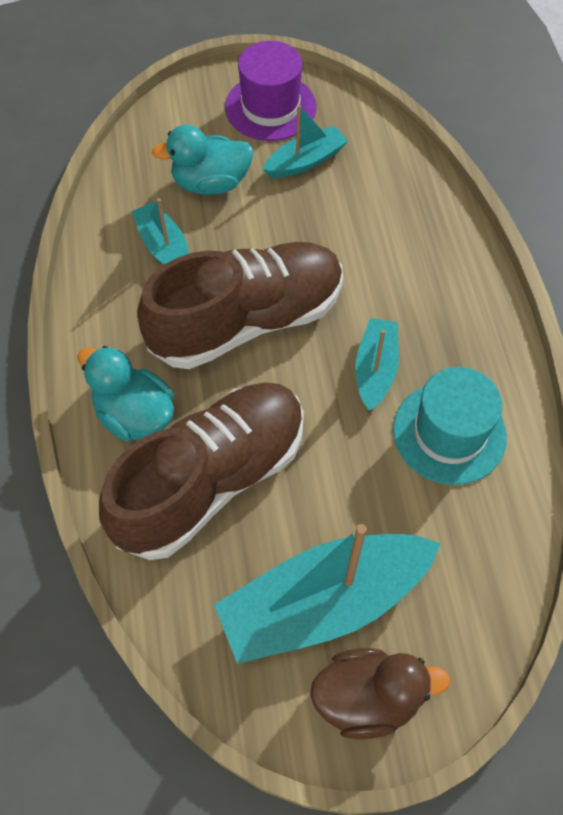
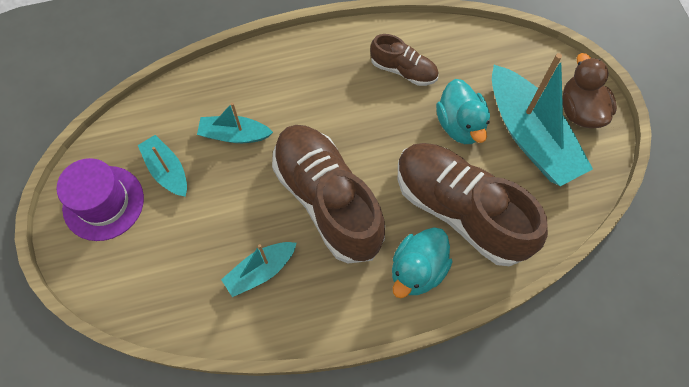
camera: 95 degrees left, 5 degrees up
turquoise duck [152,125,254,195] -> turquoise duck moved to [436,79,490,144]
turquoise boat [355,318,399,411] -> turquoise boat moved to [197,102,273,143]
turquoise hat [393,367,507,485] -> brown shoe [370,34,439,86]

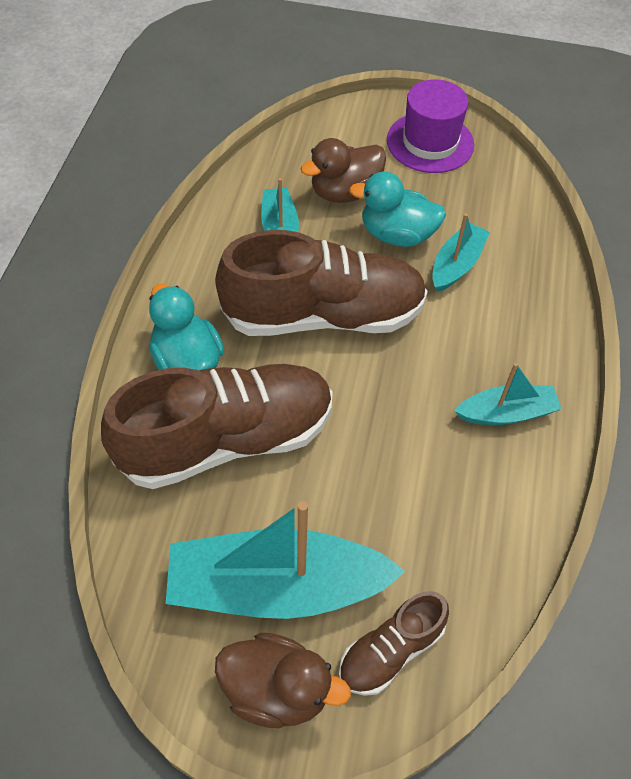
camera: 115 degrees right, 10 degrees down
turquoise boat [138,135,187,197] -> turquoise boat moved to [454,363,562,425]
brown shoe [370,34,439,86] -> brown shoe moved to [339,591,449,696]
turquoise duck [436,79,490,144] -> turquoise duck moved to [349,172,446,247]
none -> brown duck [300,138,386,203]

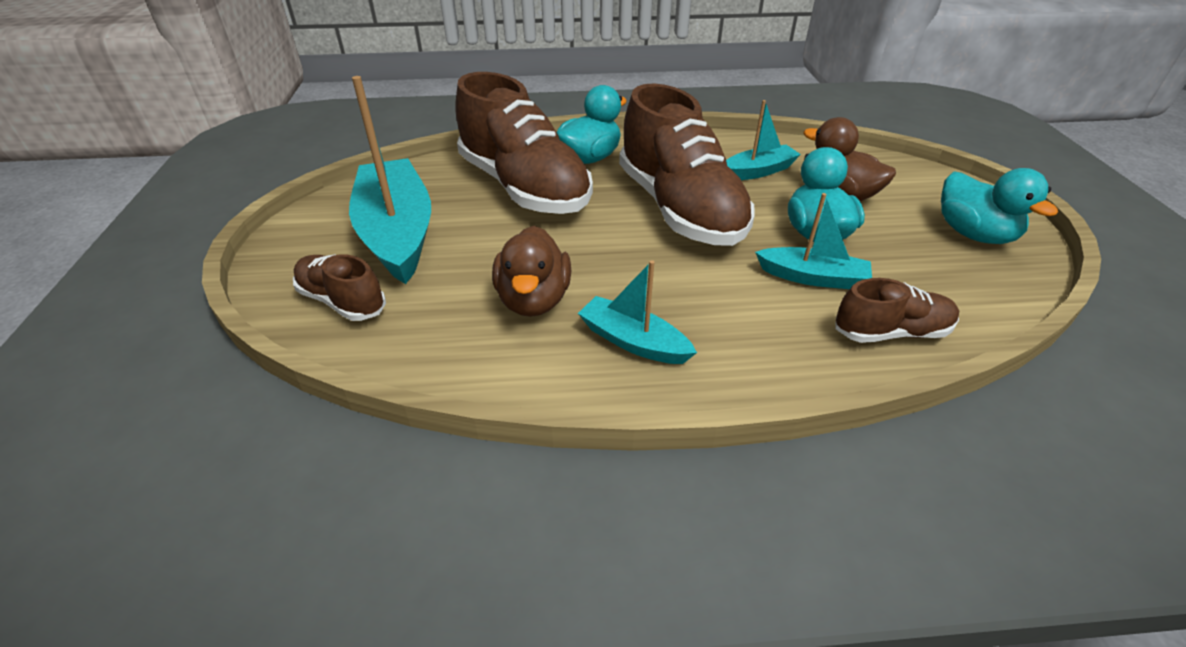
camera: 75 degrees right, 15 degrees down
brown duck [215,633,351,728] -> brown duck moved to [492,226,571,317]
purple hat [387,79,474,173] -> turquoise duck [941,168,1058,244]
turquoise boat [454,363,562,425] -> turquoise boat turned 150 degrees clockwise [578,260,697,364]
none -> brown shoe [836,278,959,343]

